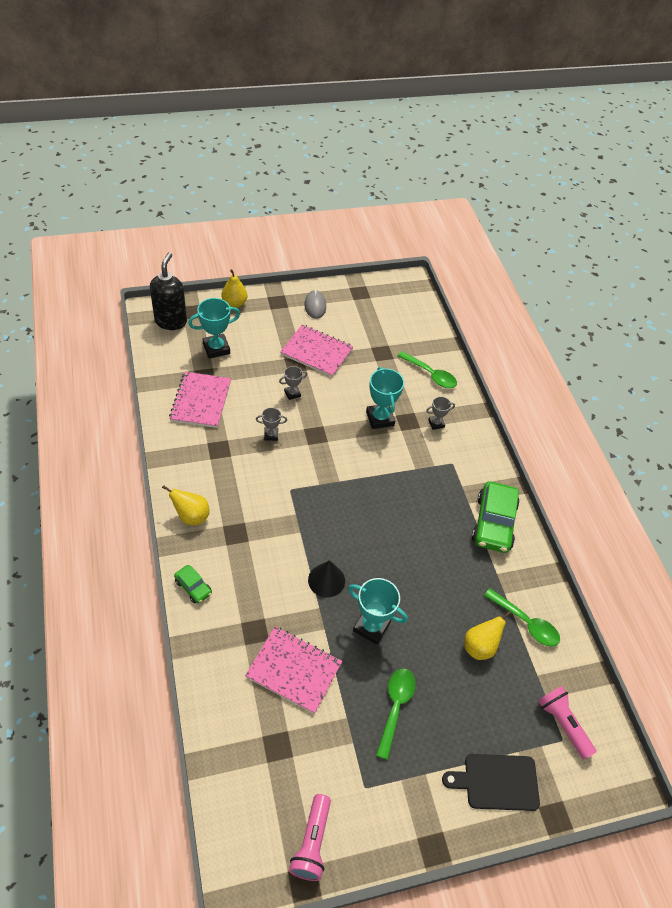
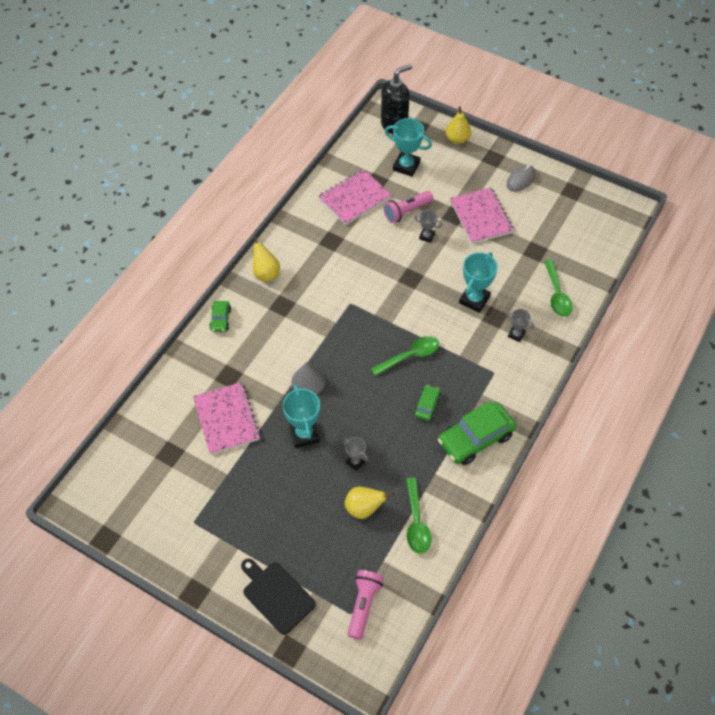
camera: 50 degrees right, 5 degrees up
grey trophy [256,407,287,441] -> grey trophy moved to [343,437,368,471]
pink flashlight [289,794,331,881] -> pink flashlight moved to [383,191,433,223]
black cone [308,560,345,597] -> grey cone [291,362,325,394]
green spoon [376,668,416,760] -> green spoon moved to [371,336,439,376]
none -> green car [414,385,441,421]

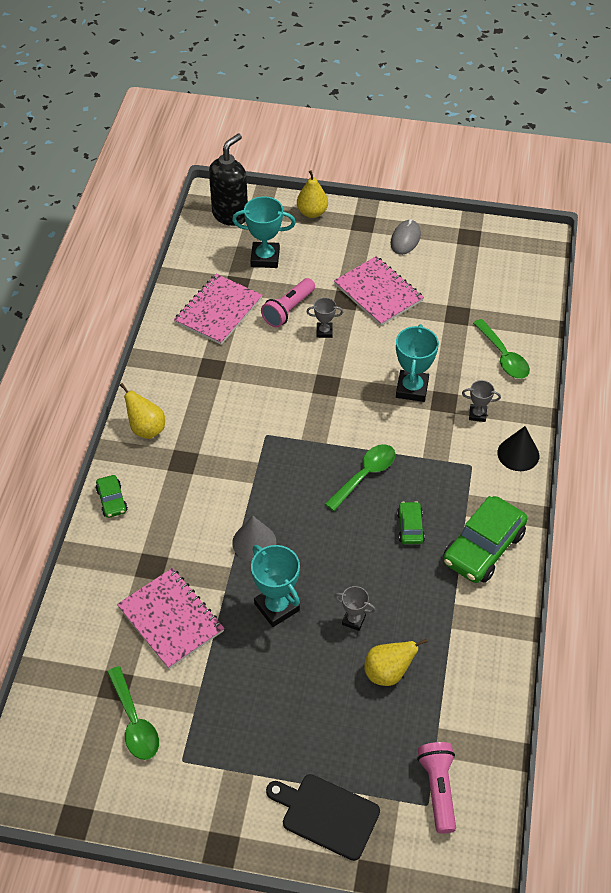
camera: 20 degrees left, 5 degrees down
green spoon [406,477,432,554] -> green spoon moved to [107,666,159,760]
none -> black cone [497,426,539,471]

